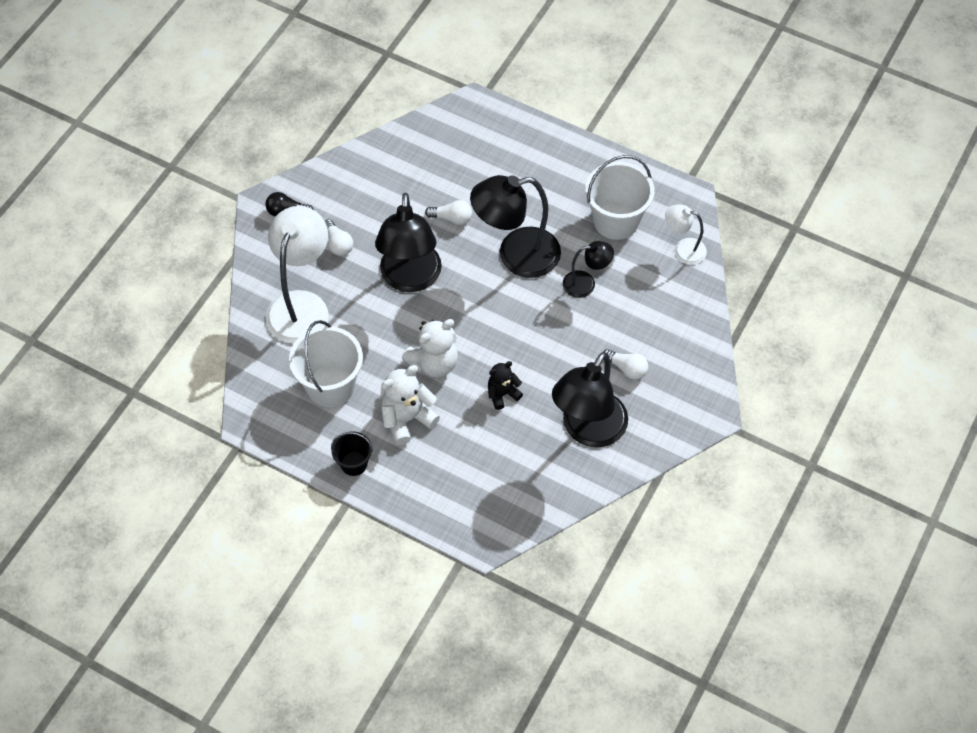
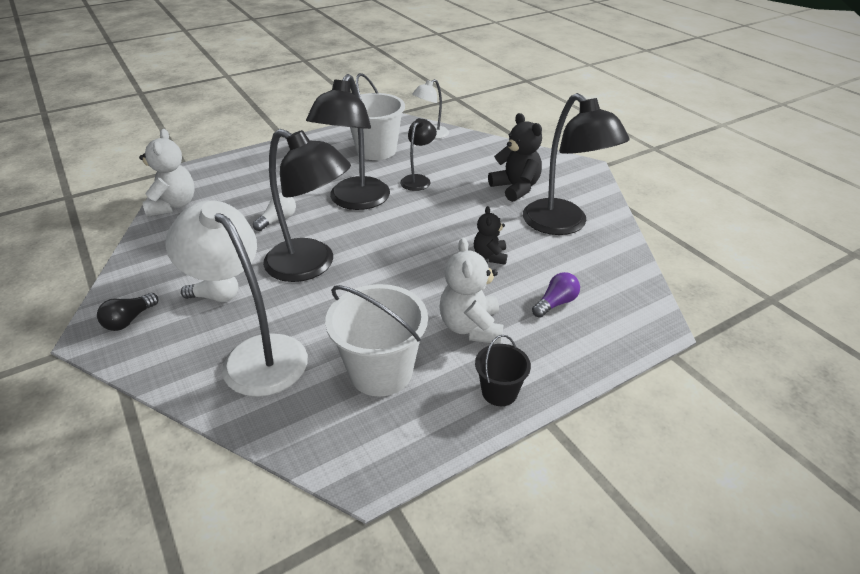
camera: 60 degrees left, 20 degrees down
white teddy bear [402,319,458,378] -> white teddy bear moved to [139,129,195,217]
white light bulb [603,349,648,380] -> black teddy bear [488,113,542,202]
none -> purple light bulb [532,272,580,318]

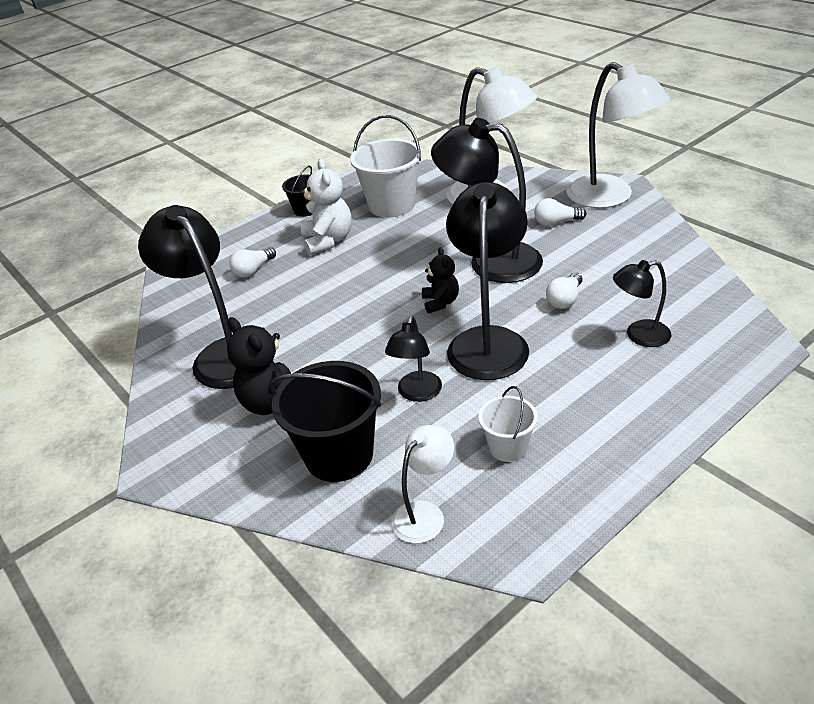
camera: 175 degrees right, 0 degrees up
black light bulb [97,293,158,331] -> white lamp [566,62,670,208]
white teddy bear [139,129,195,217] -> none
white bucket [350,73,405,160] -> white bucket [478,386,538,462], size x0.54
black teddy bear [474,206,508,265] -> black teddy bear moved to [422,247,459,314]
purple light bulb [532,272,580,318] -> white light bulb [230,247,276,277]
none -> black bucket [270,361,381,482]
none -> black lamp [613,260,671,347]

